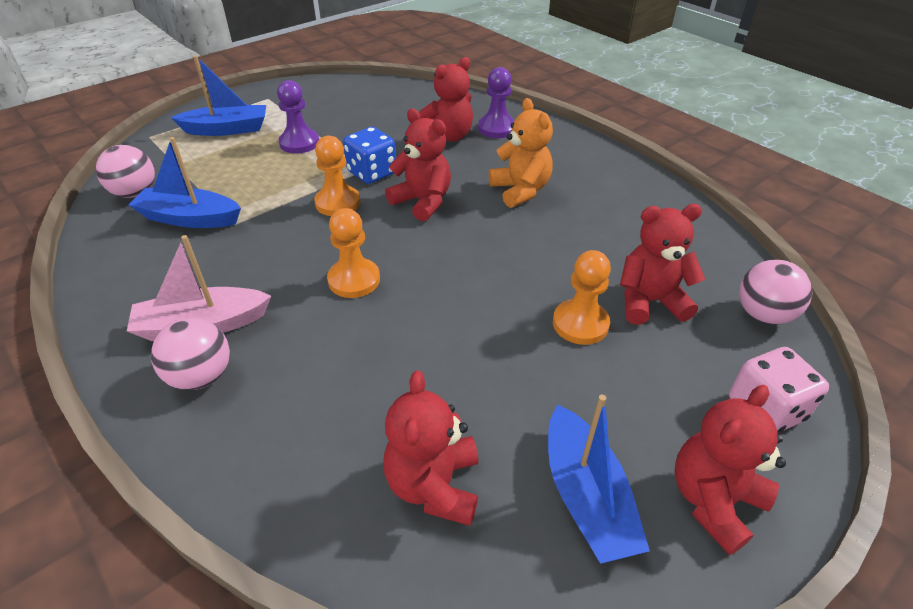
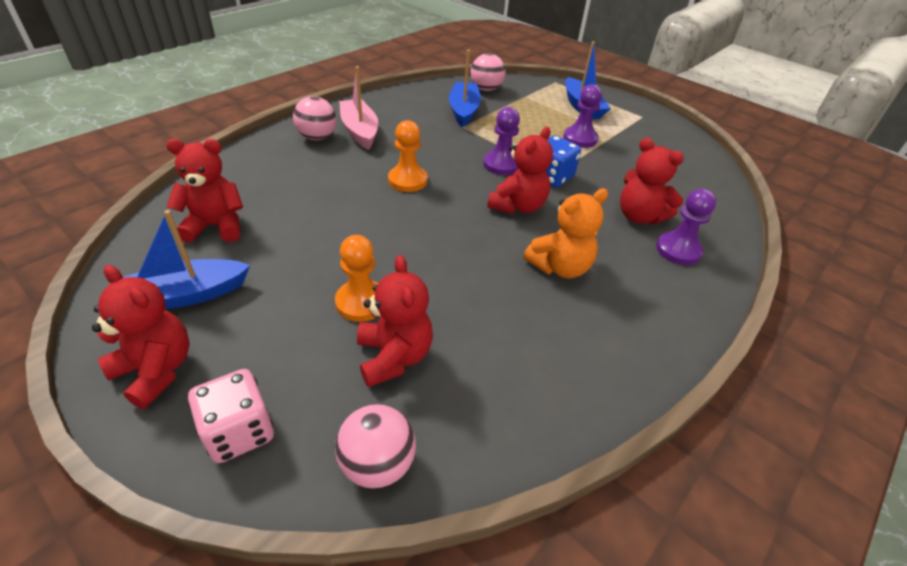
camera: 80 degrees right, 0 degrees up
orange pawn [314,136,360,216] -> purple pawn [483,107,520,175]

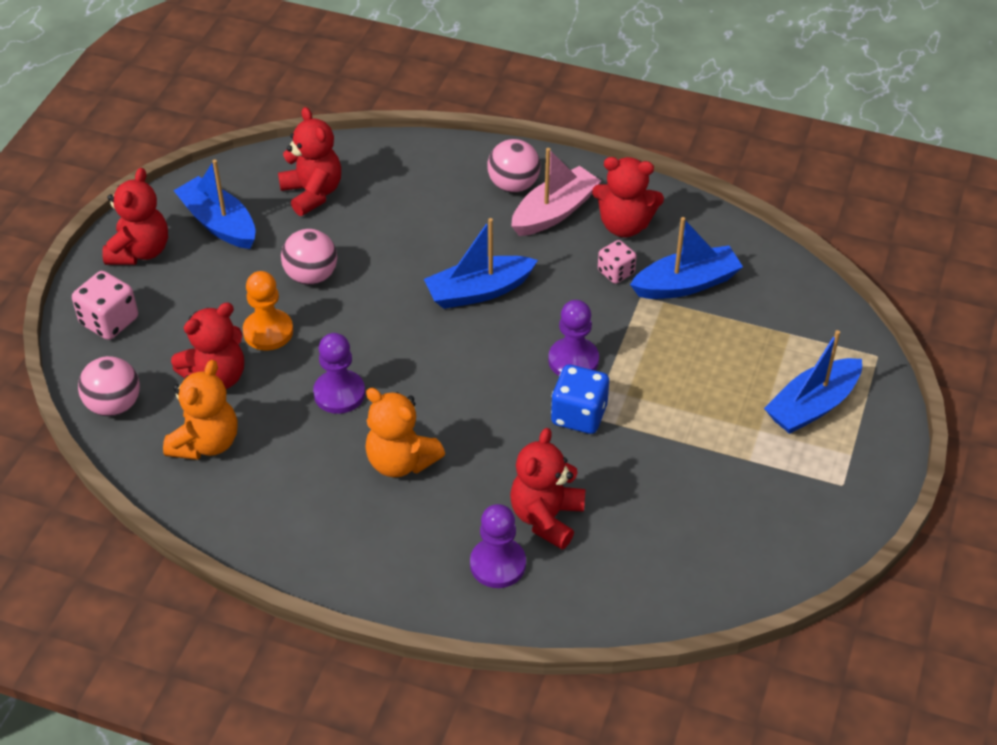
camera: 70 degrees right, 5 degrees up
orange pawn [388,120,428,192] -> blue boat [424,218,538,309]
pink ball [470,53,505,91] -> pink ball moved to [281,229,337,285]
red teddy bear [487,127,553,214] -> red teddy bear moved to [592,157,664,237]
purple pawn [563,84,602,148] -> purple pawn moved to [313,333,365,414]
none -> orange teddy bear [163,360,238,460]
none -> pink dice [598,240,637,284]

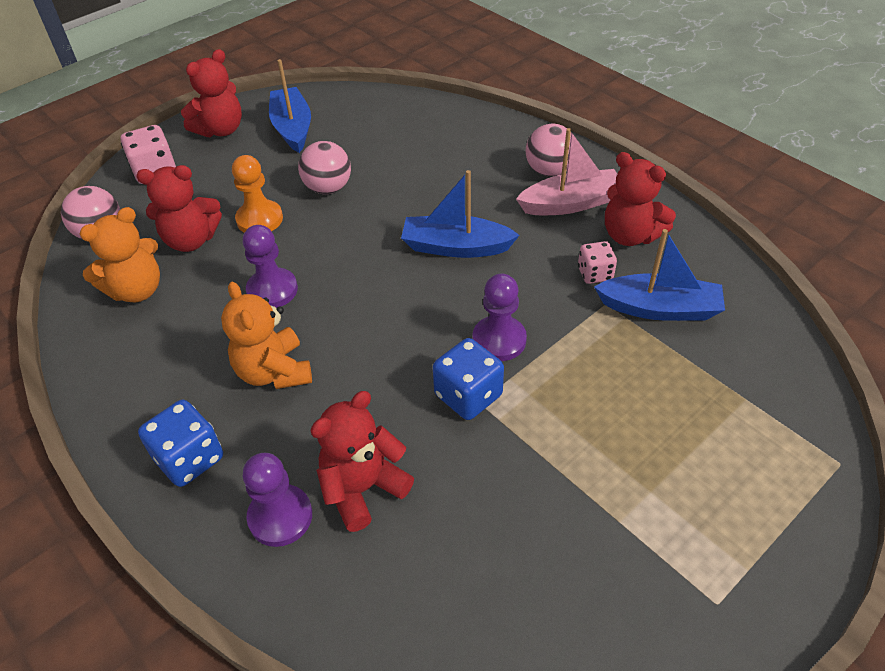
camera: 30 degrees right, 0 degrees up
red teddy bear [278,107,341,216] -> none
blue boat [764,330,862,434] -> none
none -> blue dice [138,400,223,487]

